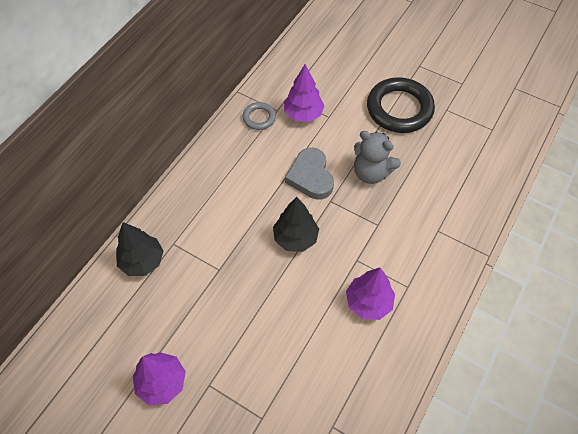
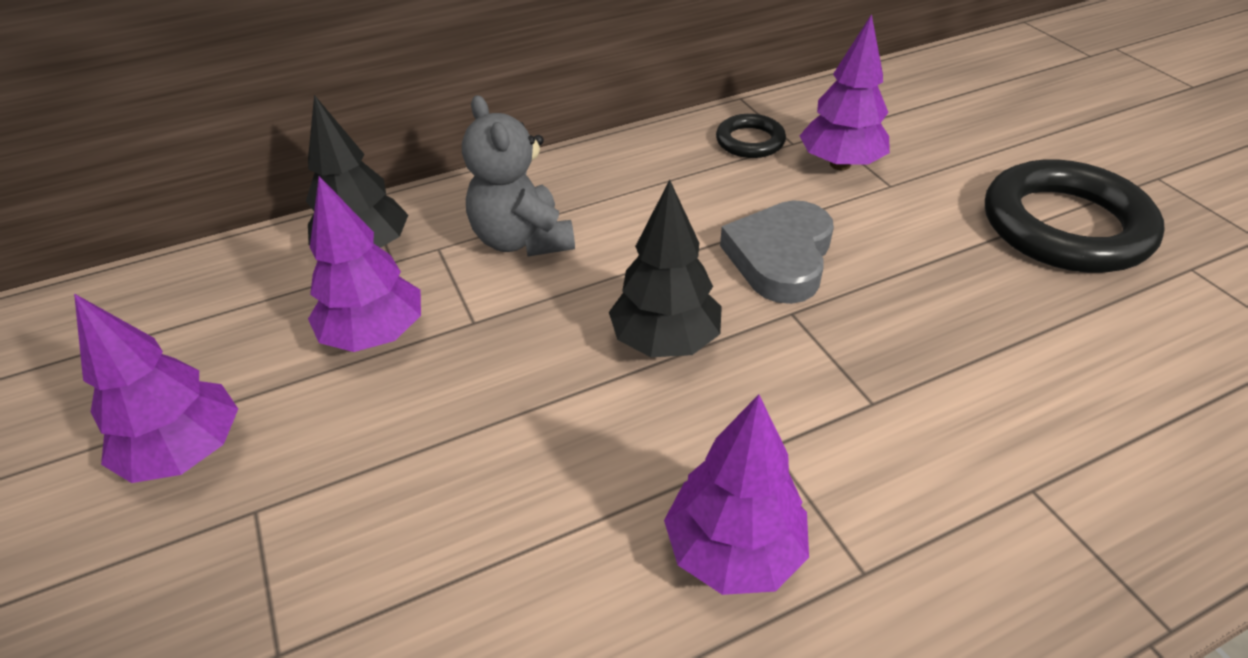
camera: 35 degrees right, 15 degrees down
grey ring [242,102,276,130] -> black ring [716,114,786,158]
grey teddy bear [354,131,401,184] -> grey teddy bear moved to [462,95,575,256]
none -> purple tree [308,176,421,352]

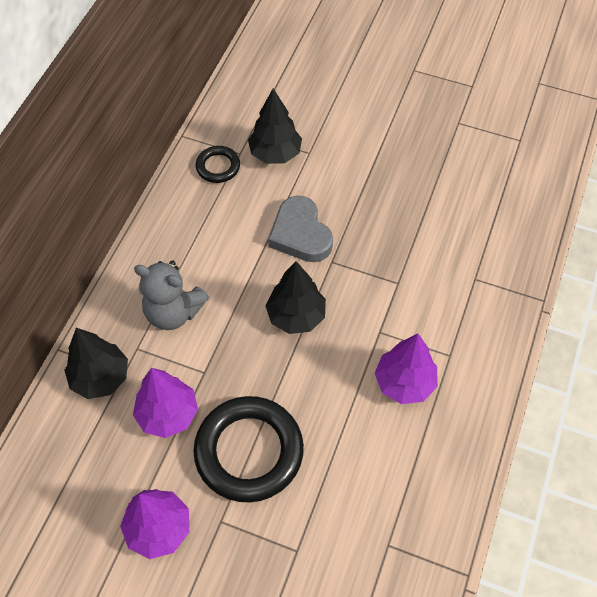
camera: 45 degrees left, 15 degrees up
purple tree [800,14,890,170] -> black tree [248,89,302,164]
black ring [985,159,1165,273] -> black ring moved to [193,396,304,502]

